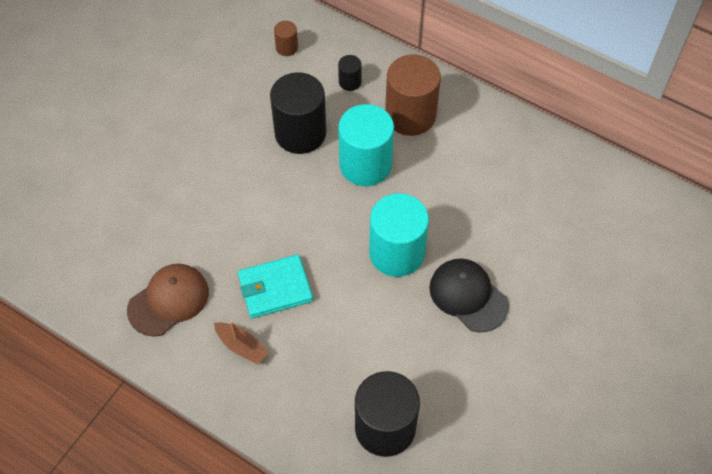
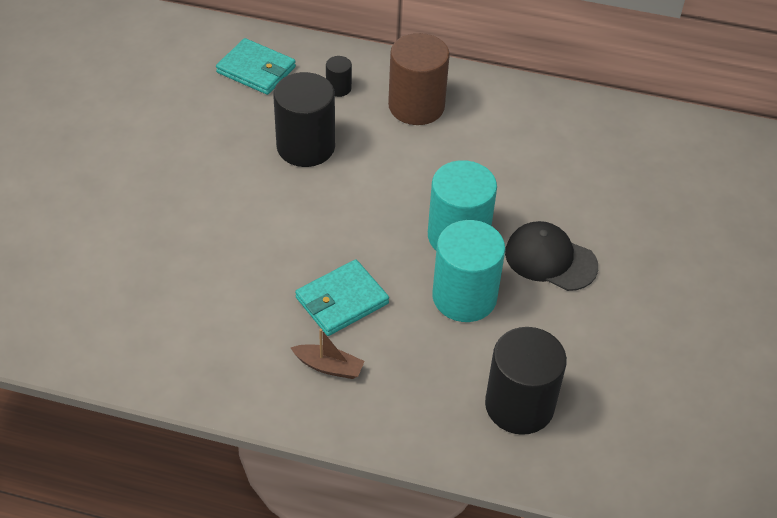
camera: 20 degrees left, 10 degrees down
brown cap [127,264,209,337] -> none
brown cylinder [274,21,298,56] -> turquoise wallet [216,38,296,95]
turquoise cylinder [338,104,394,186] -> turquoise cylinder moved to [432,220,505,322]

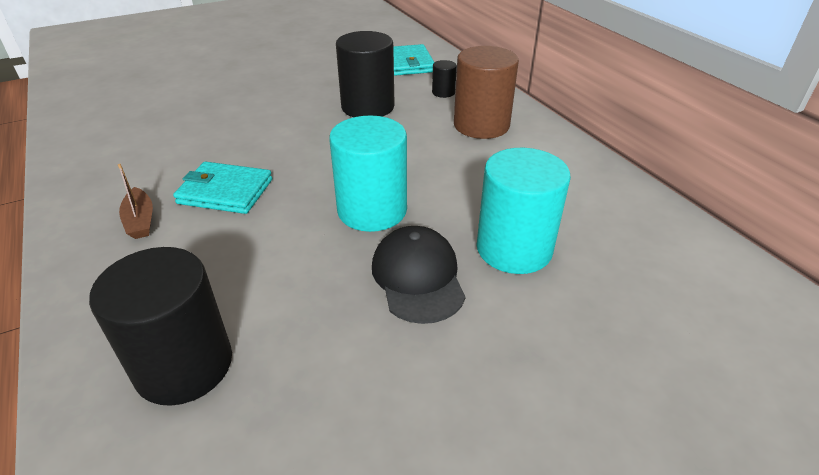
camera: 50 degrees right, 10 degrees down
turquoise cylinder [432,220,505,322] -> turquoise cylinder moved to [477,148,571,274]

